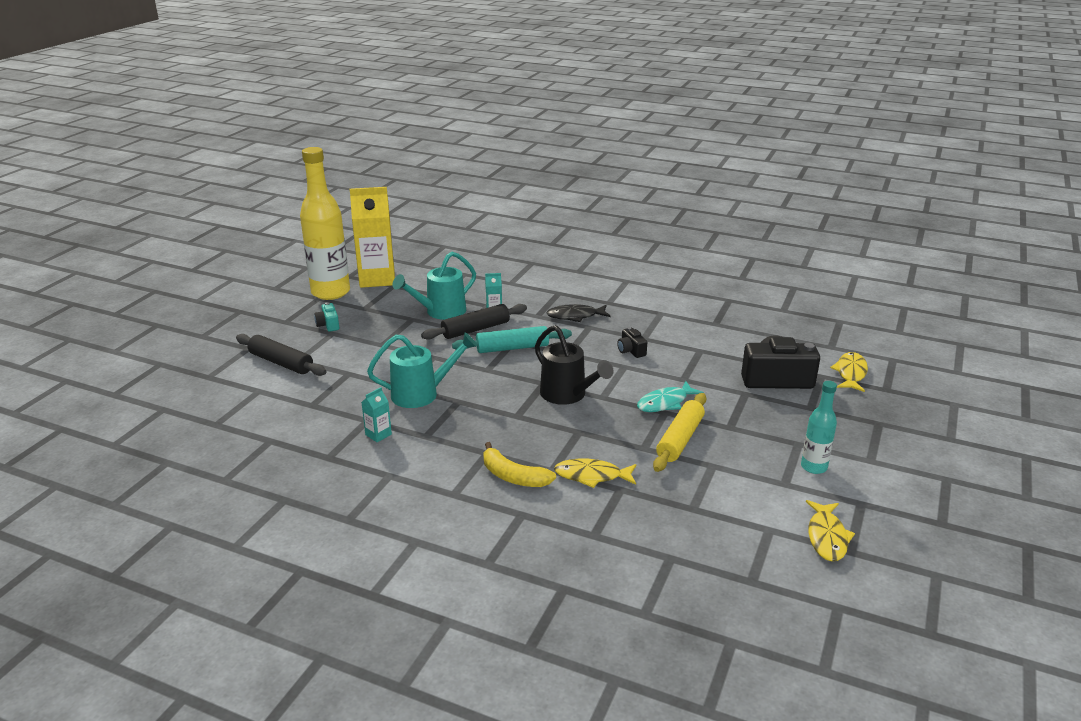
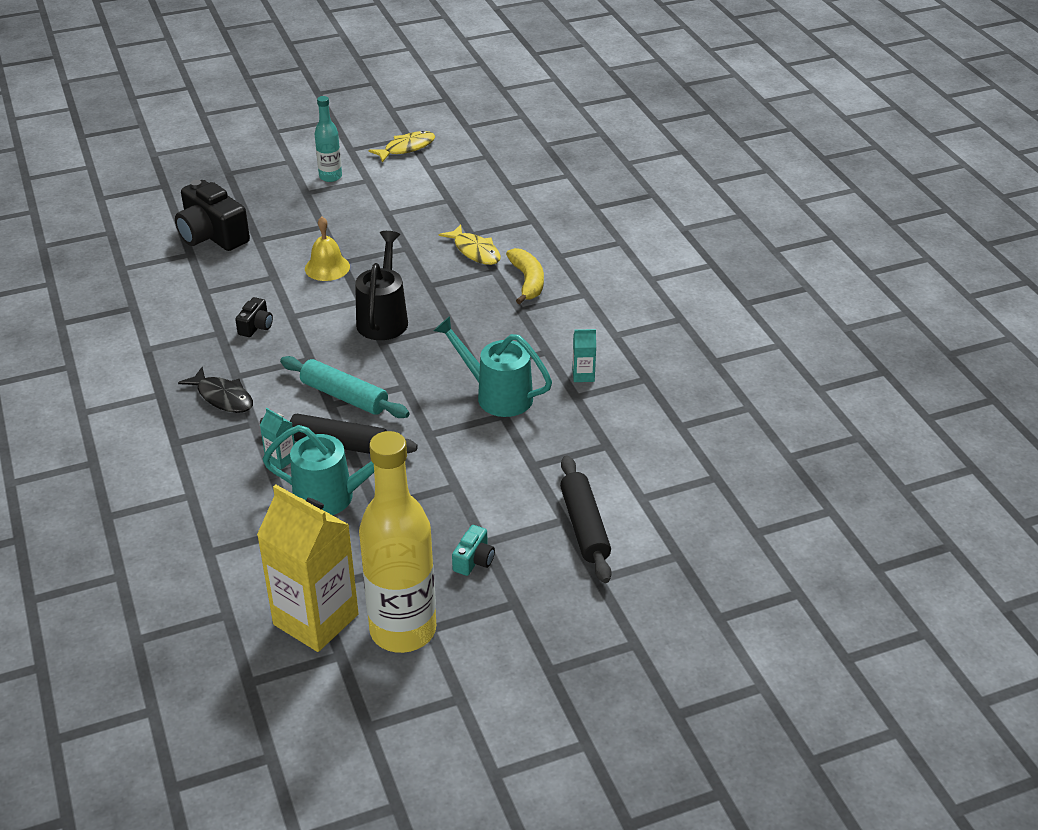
camera: 135 degrees left, 10 degrees up
turquoise fish [637,381,704,412] -> yellow bell [305,217,350,281]
yellow rolling pin [653,393,707,472] -> none
yellow fish [830,352,868,392] -> none

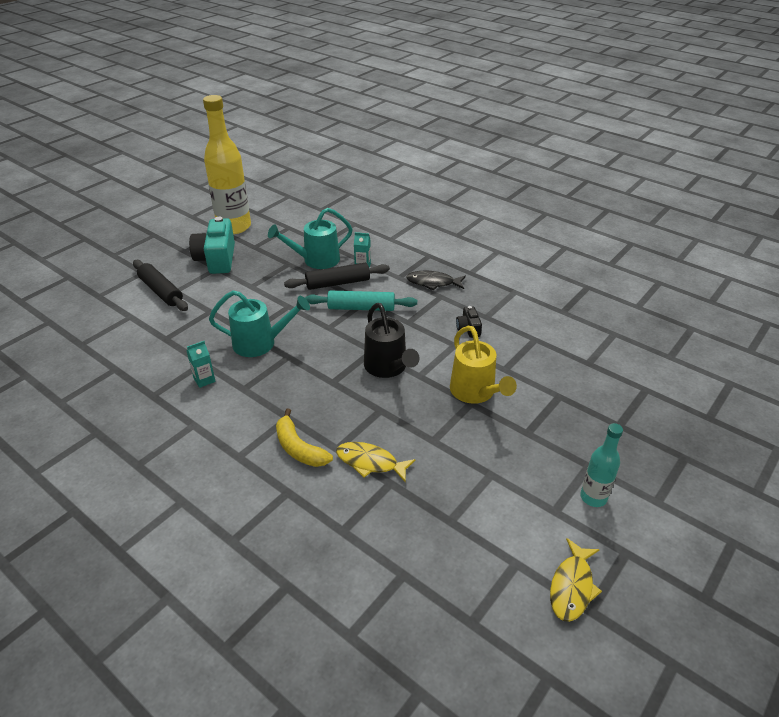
camera: 150 degrees right, 0 degrees up
black camera [175,180,250,251] -> none
yellow carton [257,485,359,652] -> none
yellow bell [305,217,350,281] -> yellow watering can [450,326,517,404]
turquoise camera [452,525,495,576] -> turquoise camera [189,217,235,274], size x2.09

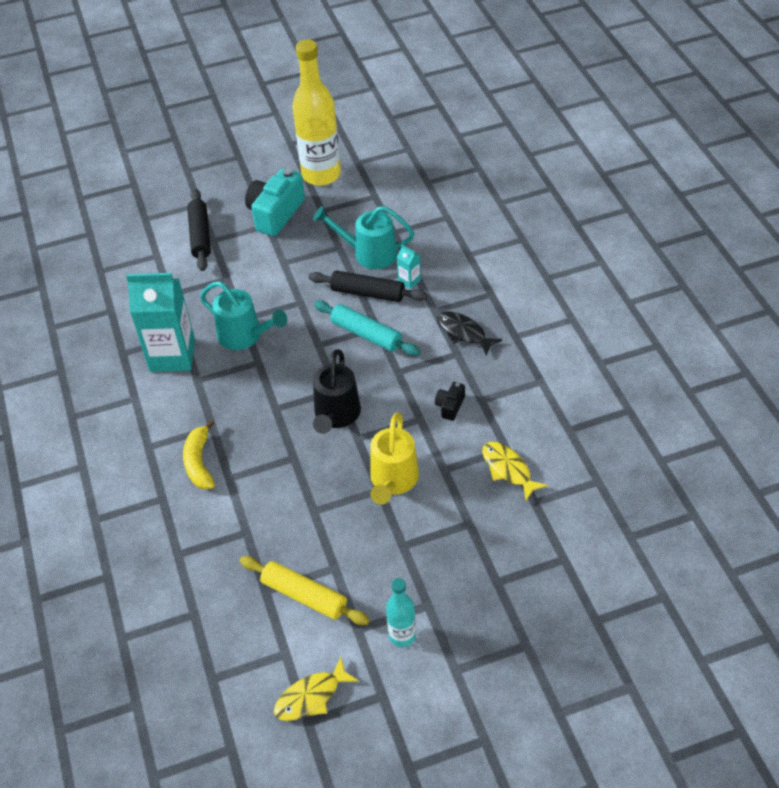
camera: 35 degrees right, 10 degrees up
turquoise carton [187,341,216,388] -> turquoise carton [126,273,195,372], size x2.43
yellow fish [336,442,416,483] -> yellow fish moved to [482,442,548,501]
none -> yellow rolling pin [240,556,370,625]

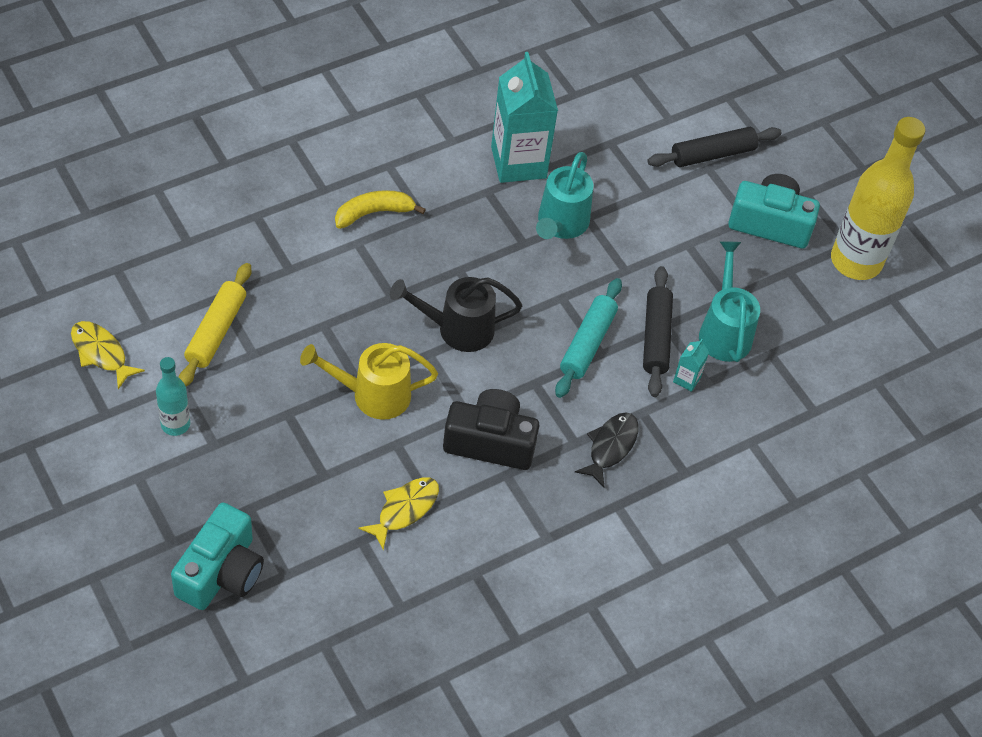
camera: 70 degrees right, 5 degrees up
black camera [435,382,465,421] -> black camera [443,389,540,470], size x2.09
none -> turquoise camera [171,503,264,610]

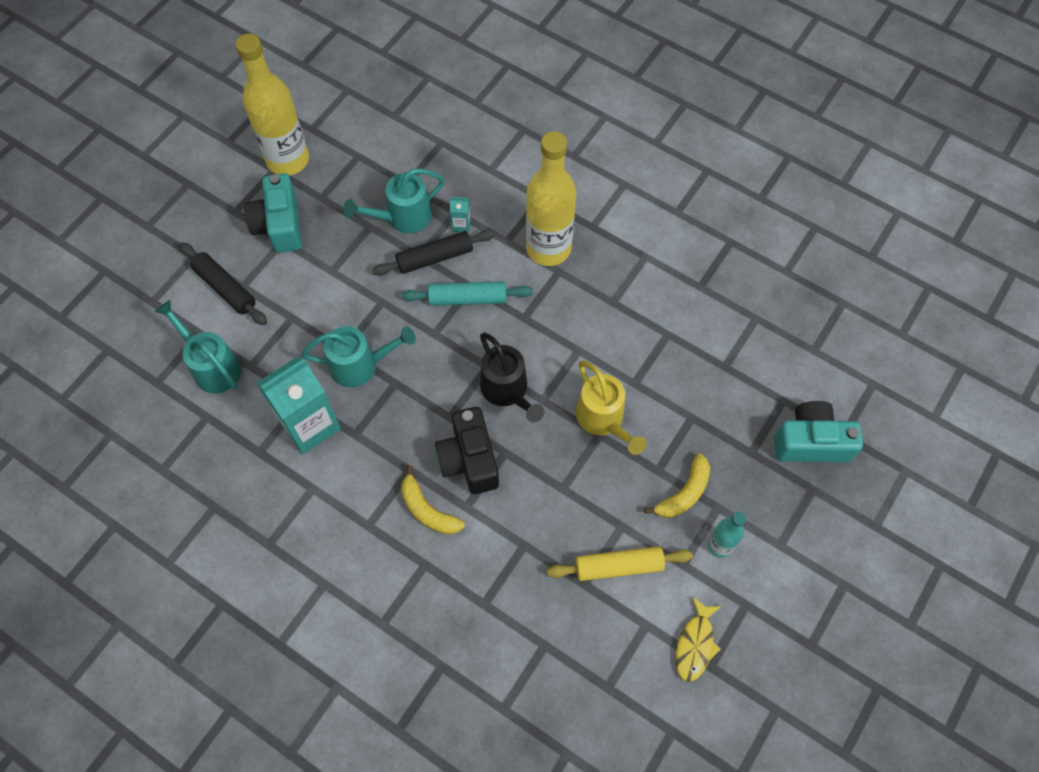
camera: 110 degrees left, 10 degrees up
yellow fish [358,477,439,550] -> none
black camera [443,389,540,470] -> black camera moved to [435,407,499,494]
black fish [575,412,638,488] -> yellow bottle [526,131,576,266]
none -> turquoise watering can [155,300,241,393]
none -> yellow banana [644,453,710,518]

